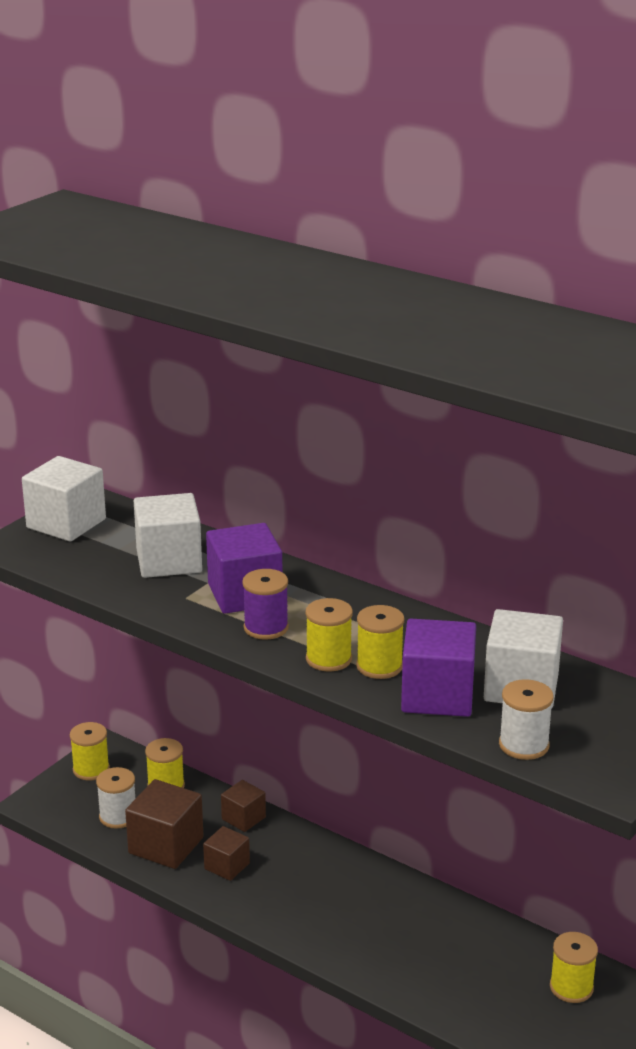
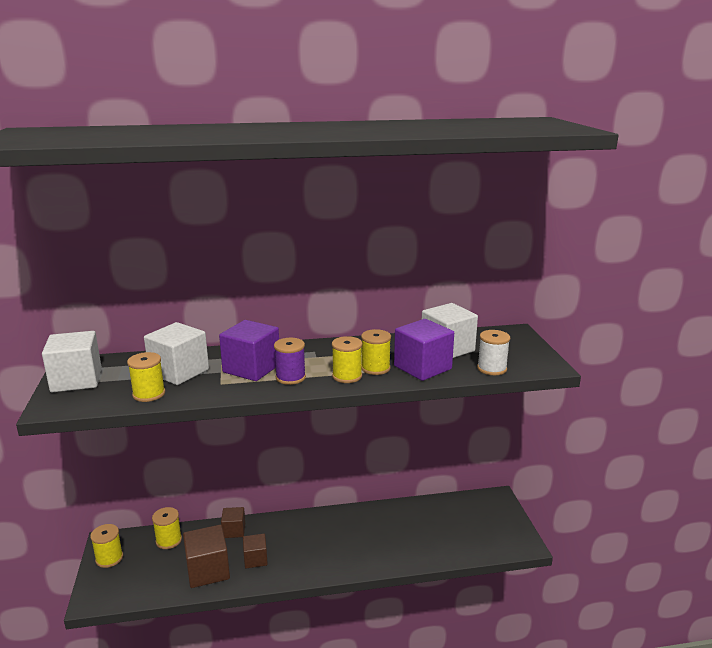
camera: 45 degrees left, 5 degrees down
white spool [96,767,135,829] -> none
yellow spool [550,932,598,1003] -> yellow spool moved to [127,352,165,402]

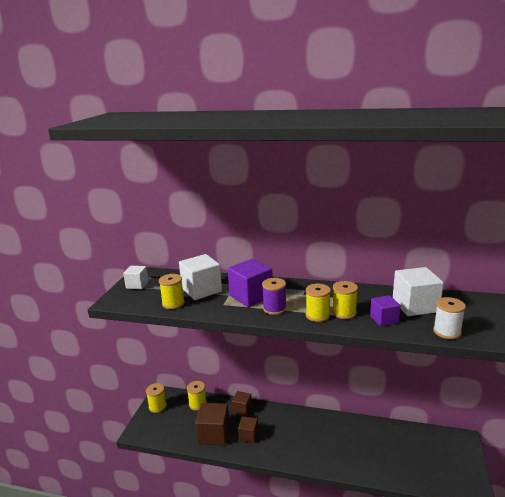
camera: 25 degrees right, 0 degrees up
white cube [42,331,102,392] -> white cube [123,266,149,289], size x0.59
purple cube [394,319,454,381] -> purple cube [370,295,401,327], size x0.59

